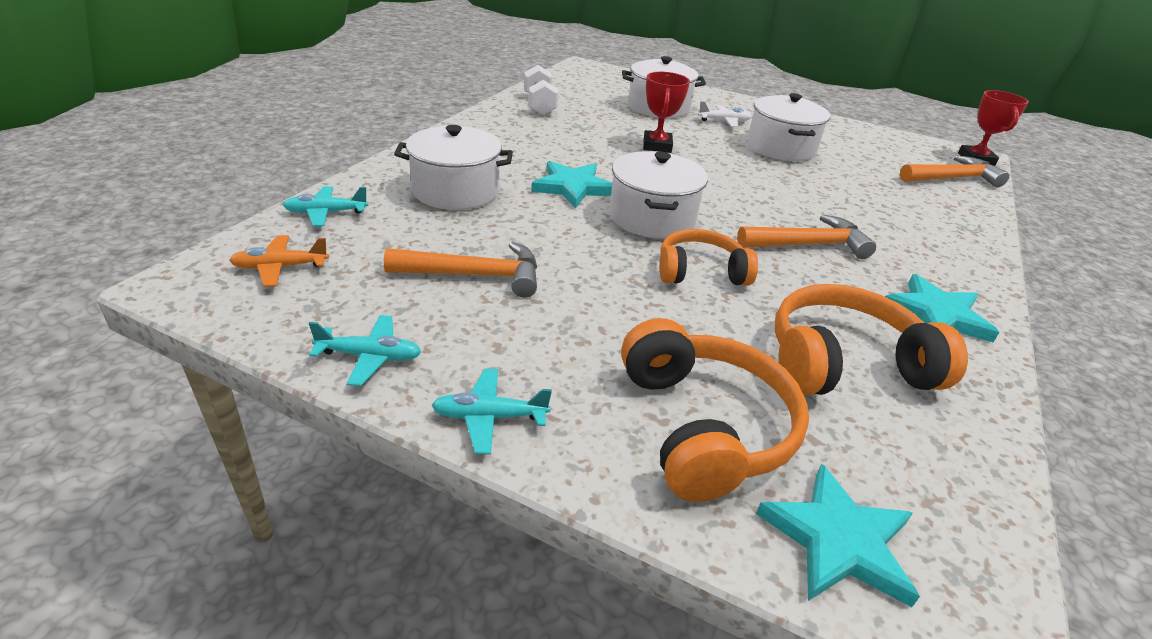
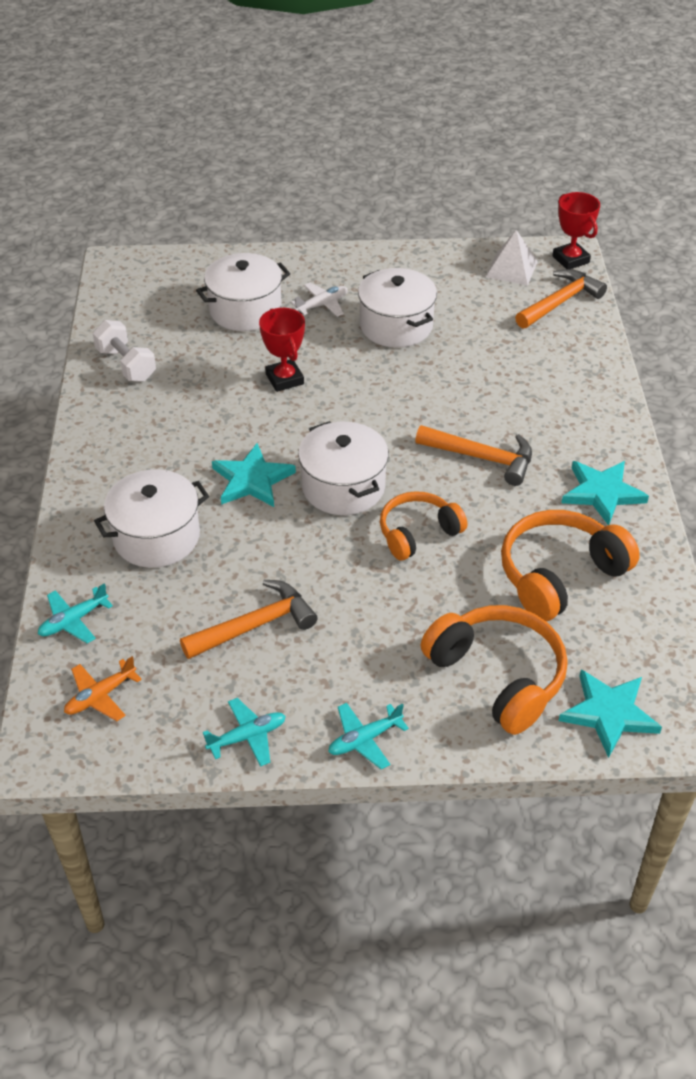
camera: 25 degrees left, 10 degrees up
orange hammer [737,214,876,259] -> orange hammer turned 60 degrees clockwise [415,425,532,486]
none -> white pyramid [486,230,538,286]

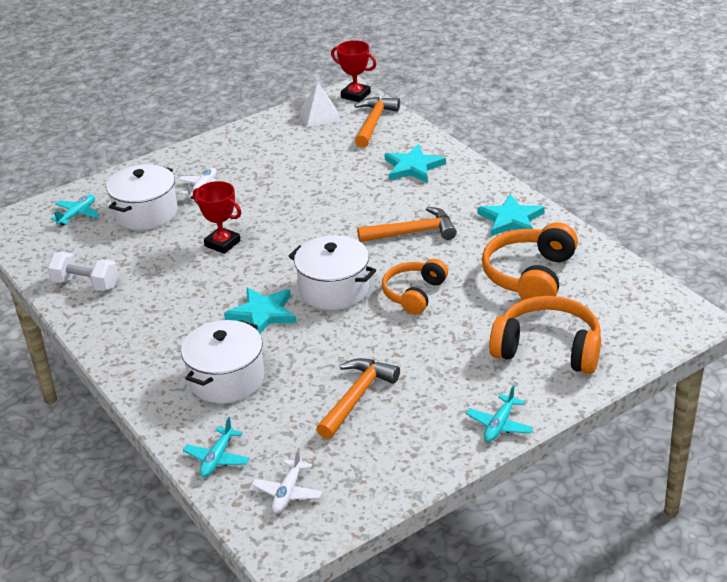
camera: 30 degrees left, 10 degrees down
orange plane [64,656,142,721] -> white plane [252,449,323,513]
turquoise plane [203,698,286,767] -> turquoise plane moved to [50,194,100,226]
white pot [358,268,437,348] -> none
turquoise star [559,670,662,758] -> turquoise star moved to [384,144,446,183]

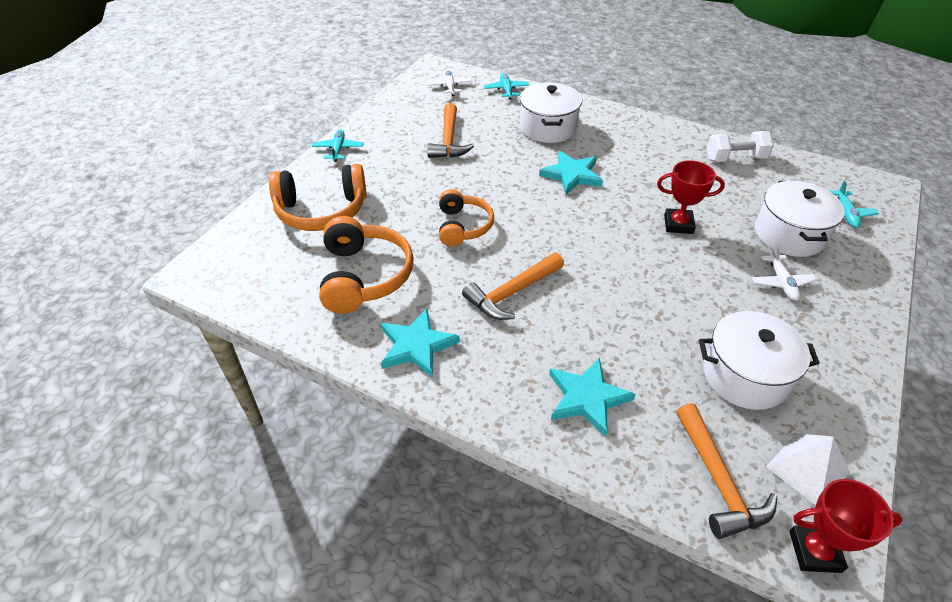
camera: 150 degrees right, 10 degrees up
white pot [289,235,376,310] -> white pot moved to [699,311,820,410]

